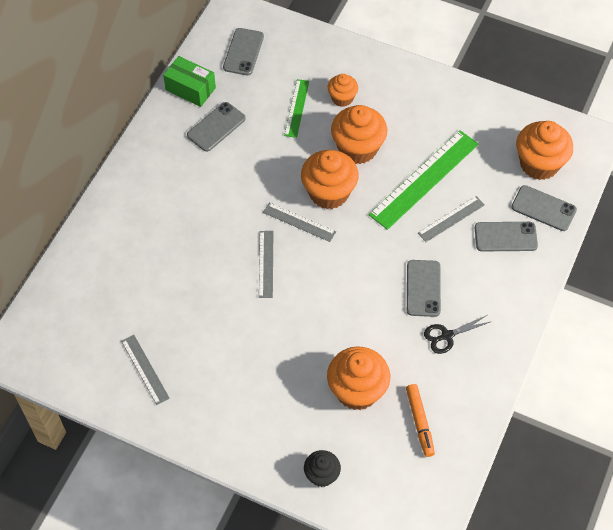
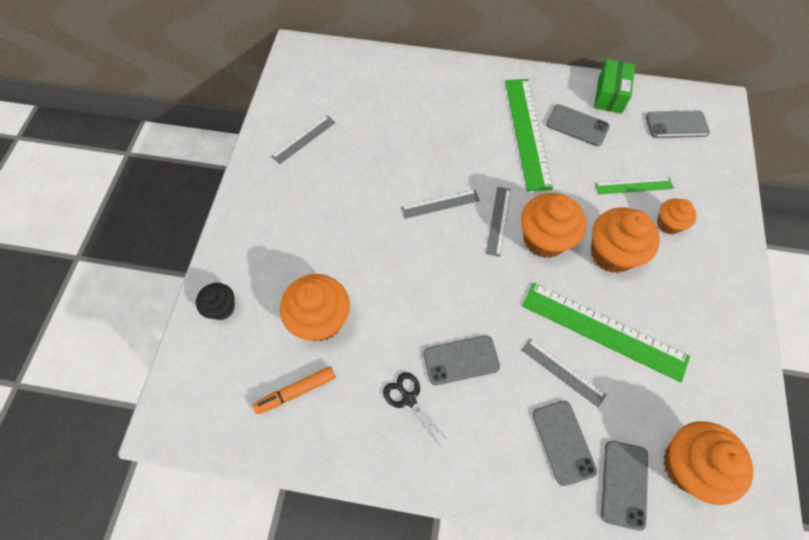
camera: 75 degrees right, 5 degrees up
none -> green ruler [505,79,553,191]

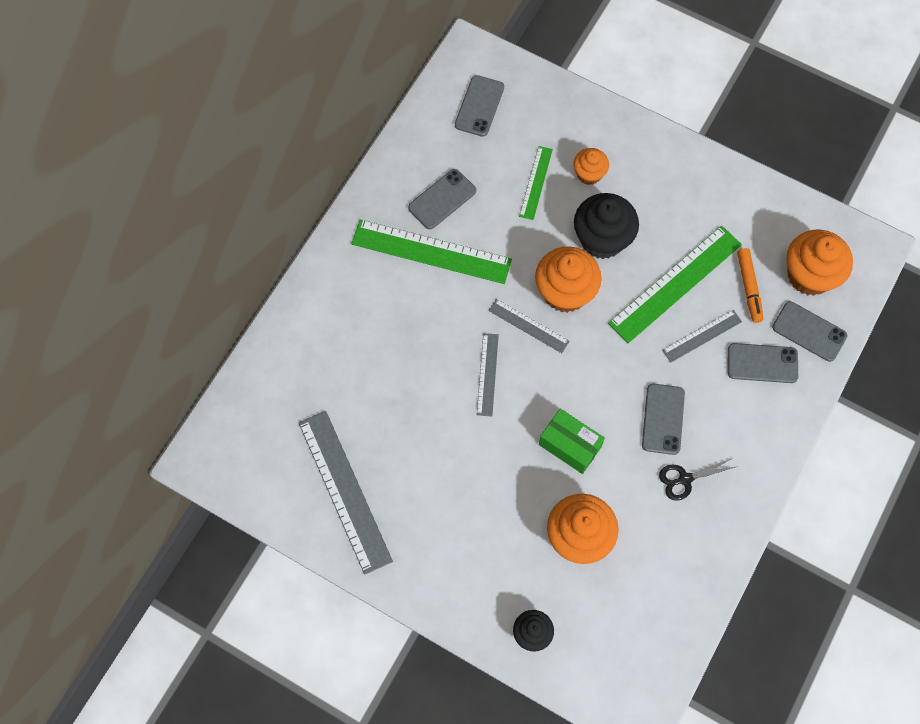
camera: 70 degrees left, 5 degrees up
orange marker [253,366,336,414] -> orange marker moved to [737,248,763,323]
grey ruler [271,115,336,164] -> grey ruler [298,411,393,575], size x1.90
orange cupcake [591,207,660,273] -> black cupcake [574,193,639,259]
green box [594,59,635,114] -> green box moved to [539,409,605,474]

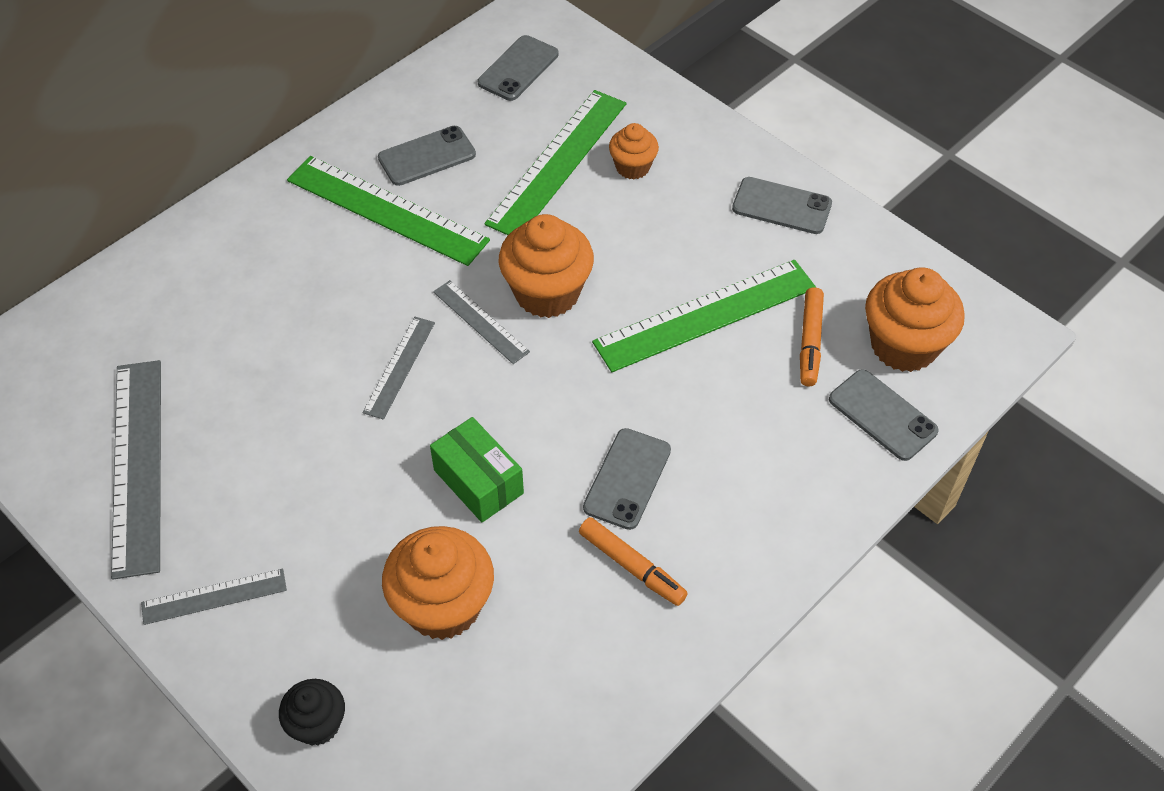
camera: 15 degrees right, 15 degrees down
green ruler [519,146,553,220] -> green ruler [484,90,626,235], size x1.90
black cupcake [574,193,639,259] -> none
black scissors [659,459,735,501] -> orange marker [579,517,688,606]
grey ruler [662,310,742,363] -> grey ruler moved to [141,569,287,625]
grey phone [728,343,798,383] -> grey phone moved to [732,177,832,234]

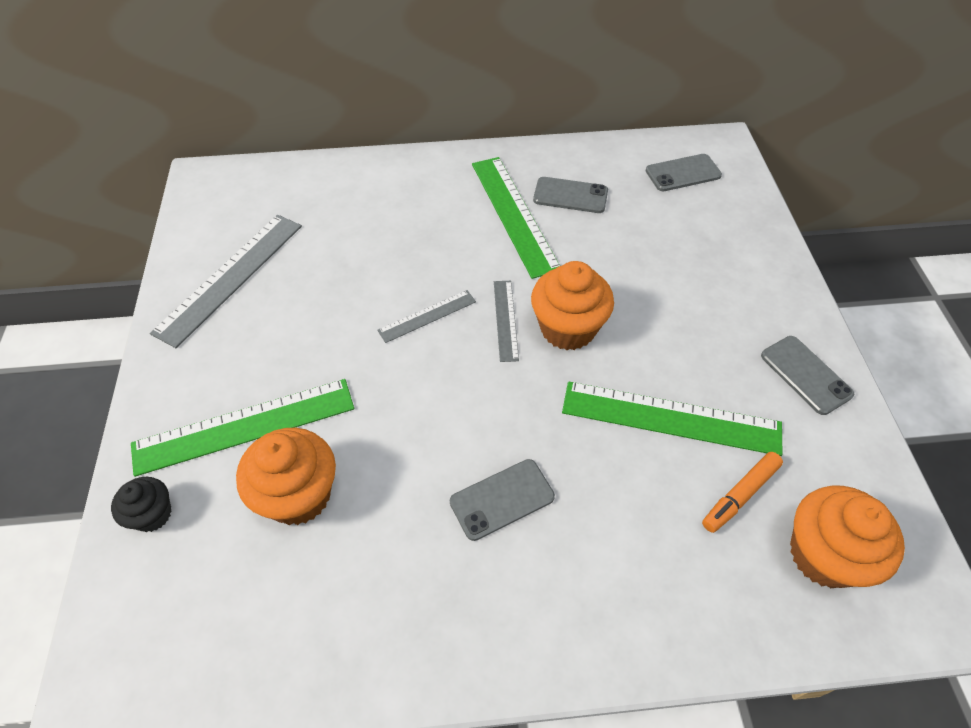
camera: 40 degrees right, 0 degrees up
grey ruler [141,569,287,625] -> none
green box [430,417,524,522] -> none
green ruler [484,90,626,235] -> green ruler moved to [131,379,354,477]
orange marker [579,517,688,606] -> none
orange cupcake [609,123,659,179] -> none
grey phone [829,369,939,461] -> none

